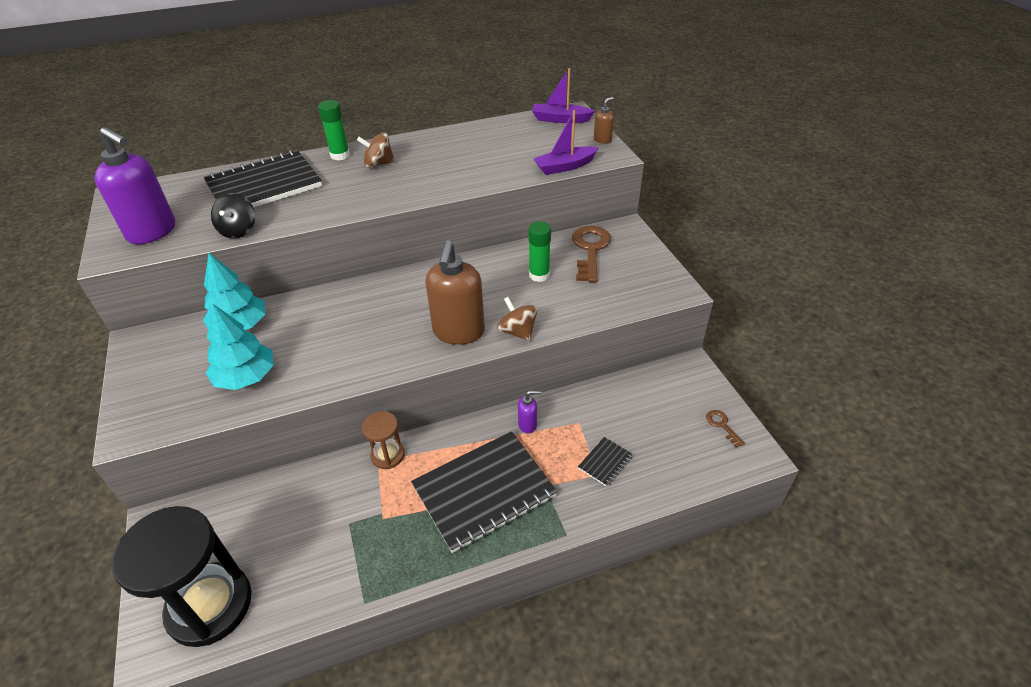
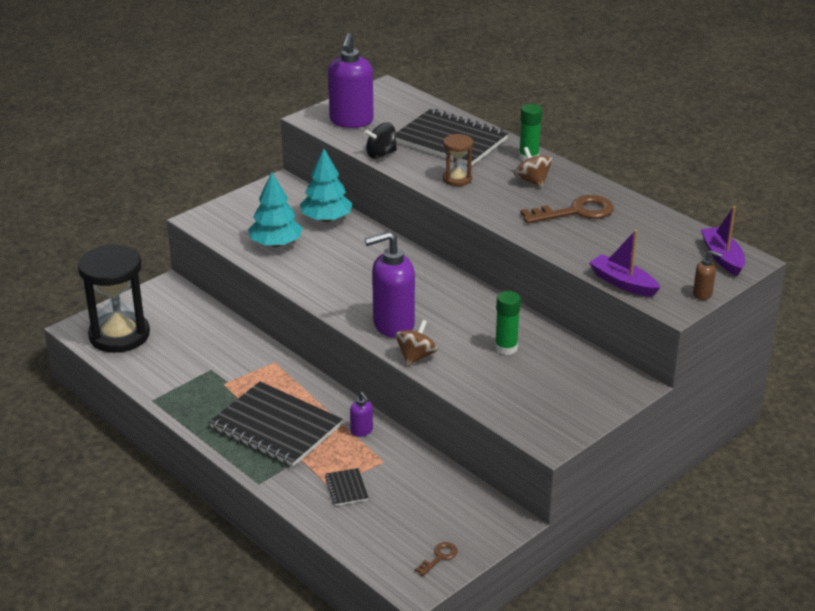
camera: 65 degrees right, 10 degrees down
brown hourglass [362,411,405,469] -> brown hourglass moved to [443,134,473,186]
brown soap dispenser [426,240,485,345] -> purple soap dispenser [365,231,415,338]
brown key [572,226,611,283] -> brown key moved to [521,195,614,223]
black notebook [578,437,633,487] -> black notebook turned 60 degrees clockwise [325,468,369,506]

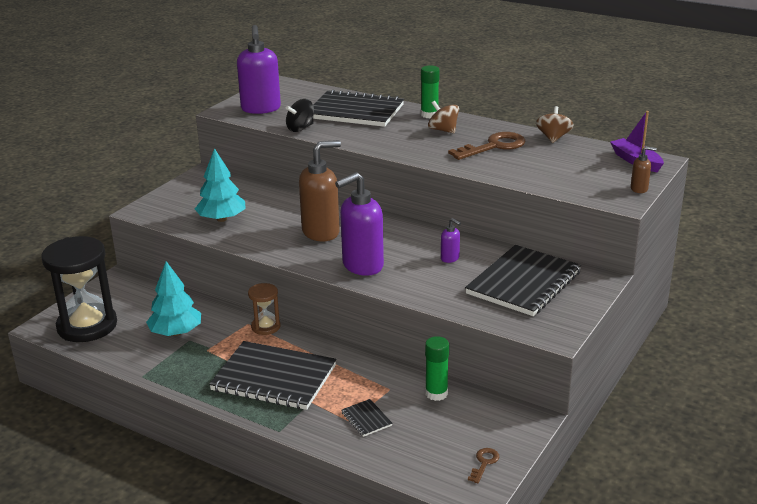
camera: 15 degrees left, 5 degrees down
turquoise tree [300,149,353,222] -> turquoise tree moved to [146,261,201,336]
purple soap dispenser [350,392,373,437] -> purple soap dispenser moved to [441,218,461,263]
brown spinning top [395,320,438,366] -> brown spinning top moved to [536,106,574,143]
brown hourglass [443,134,473,186] -> brown hourglass moved to [248,283,281,335]
green glue stick [495,291,521,355] -> green glue stick moved to [425,336,449,401]
purple boat [589,230,660,297] -> none
none -> brown soap dispenser [299,140,341,242]
none -> black notebook [465,245,581,316]

